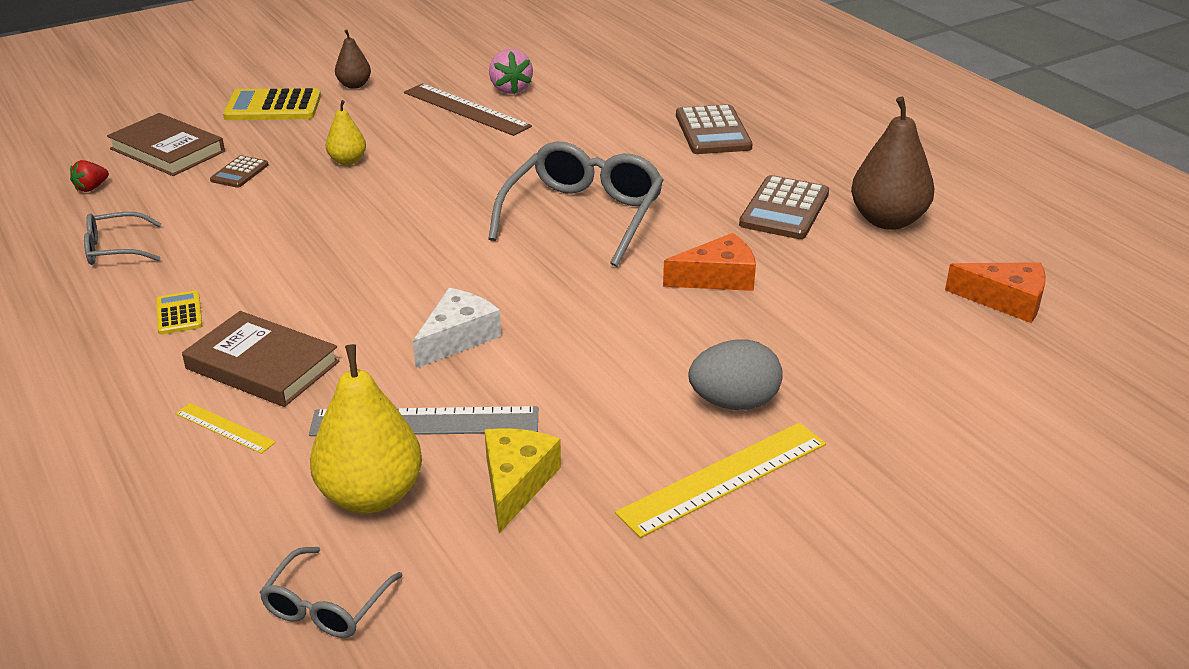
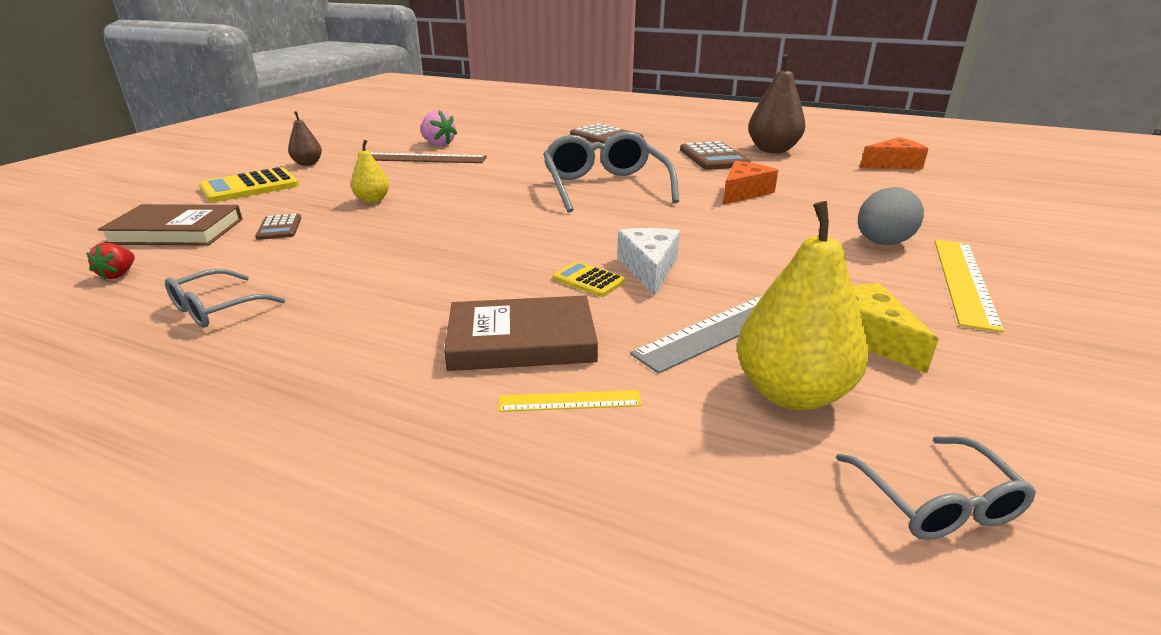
camera: 35 degrees left, 5 degrees down
yellow calculator [156,290,202,334] -> yellow calculator moved to [553,261,625,297]

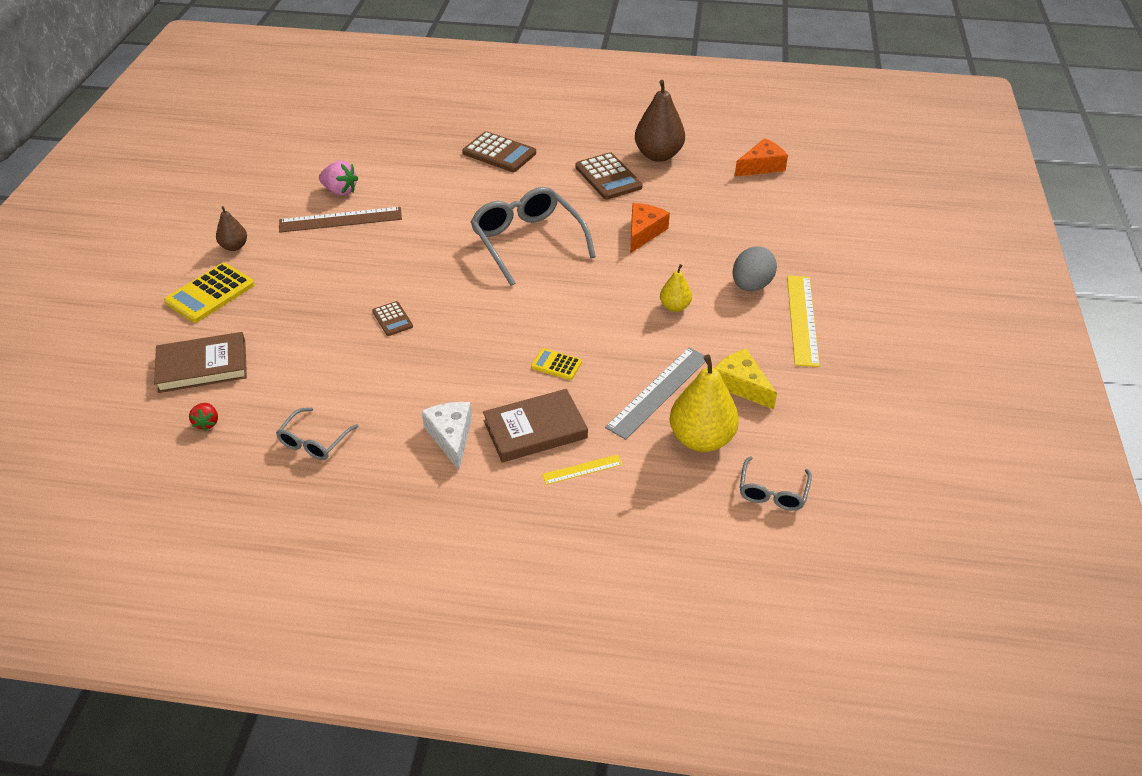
camera: 15 degrees left, 15 degrees up
brown calculator [255,214,301,240] -> brown calculator moved to [372,301,413,336]
yellow pear [351,140,389,203] -> yellow pear moved to [660,264,692,312]
white cheese [617,228,680,297] -> white cheese moved to [422,402,472,470]
grey glasses [836,436,1036,540] -> grey glasses turned 45 degrees clockwise [740,456,812,511]

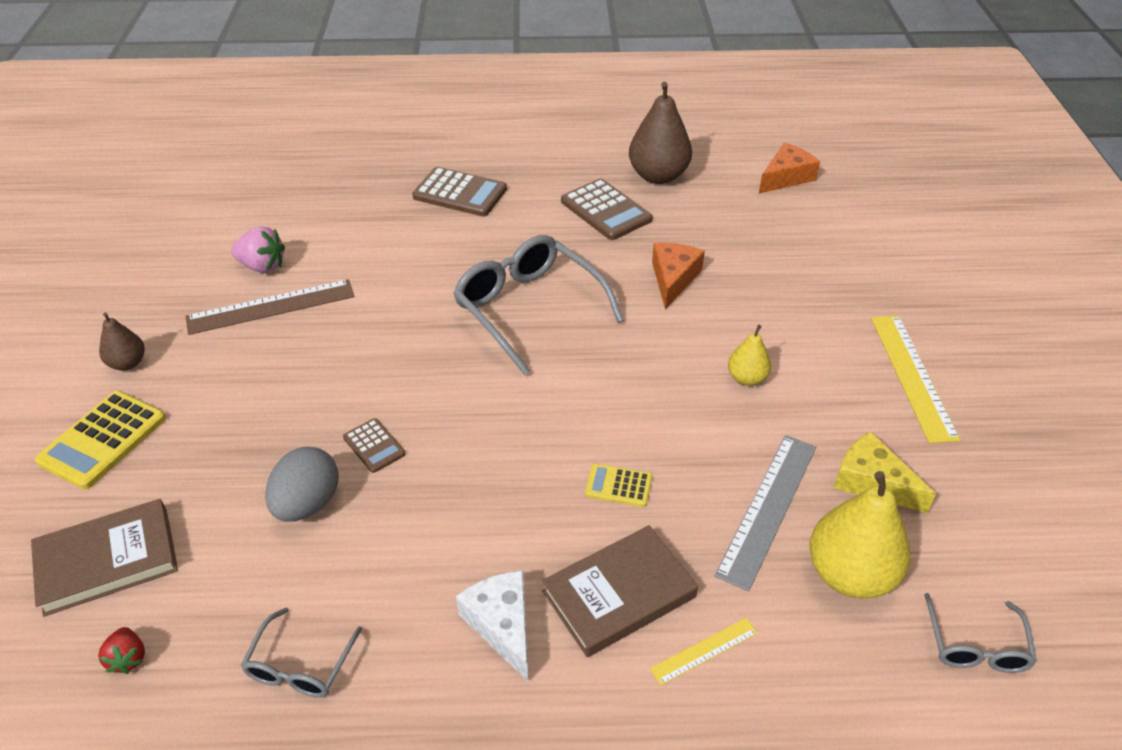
camera: 10 degrees left, 0 degrees up
grey egg [733,246,777,291] -> grey egg moved to [265,447,339,522]

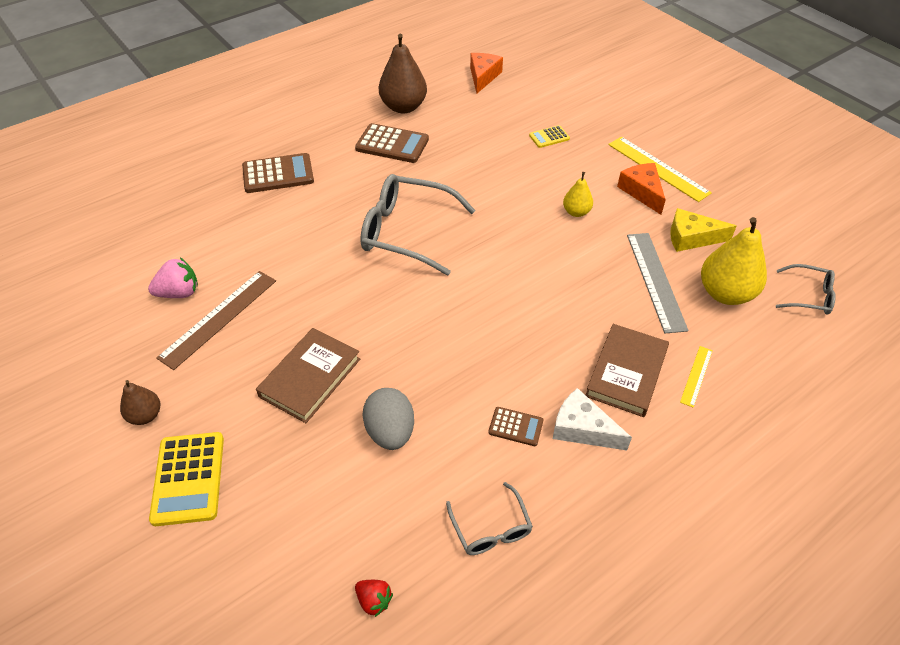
camera: 35 degrees left, 5 degrees up
brown book [31,499,178,617] -> brown book moved to [256,328,360,423]
brown calculator [343,418,405,473] -> brown calculator moved to [488,407,544,446]
yellow calculator [585,464,652,507] -> yellow calculator moved to [529,125,570,148]
orange cheese [652,243,705,310] -> orange cheese moved to [617,163,666,215]
grey glasses [924,593,1037,673] -> grey glasses turned 45 degrees counterclockwise [776,264,836,315]

